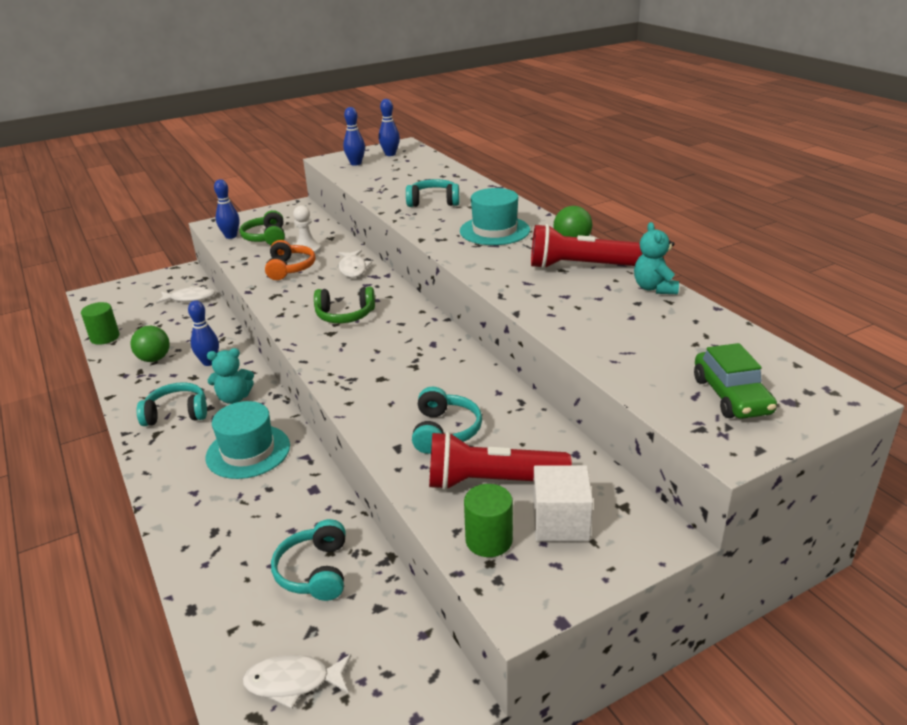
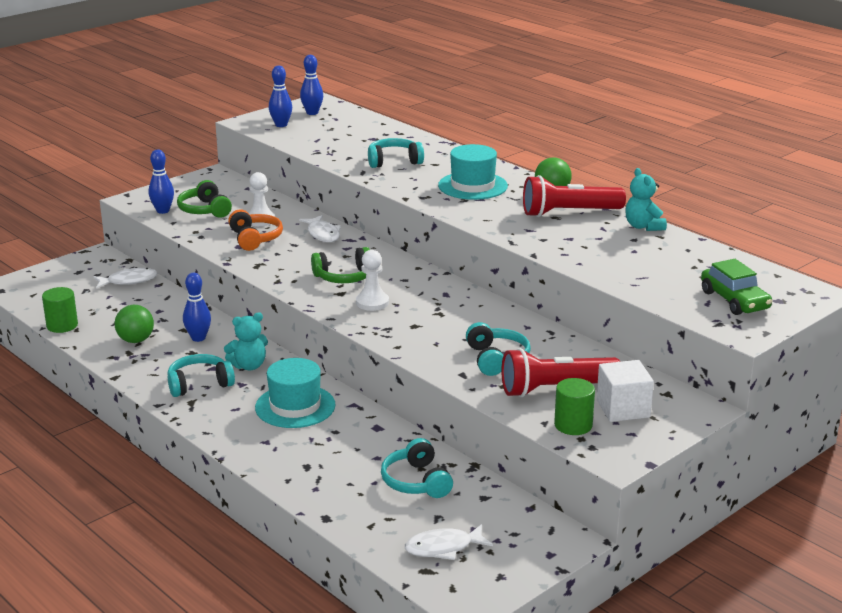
camera: 15 degrees left, 5 degrees down
none -> white pawn [356,250,389,311]

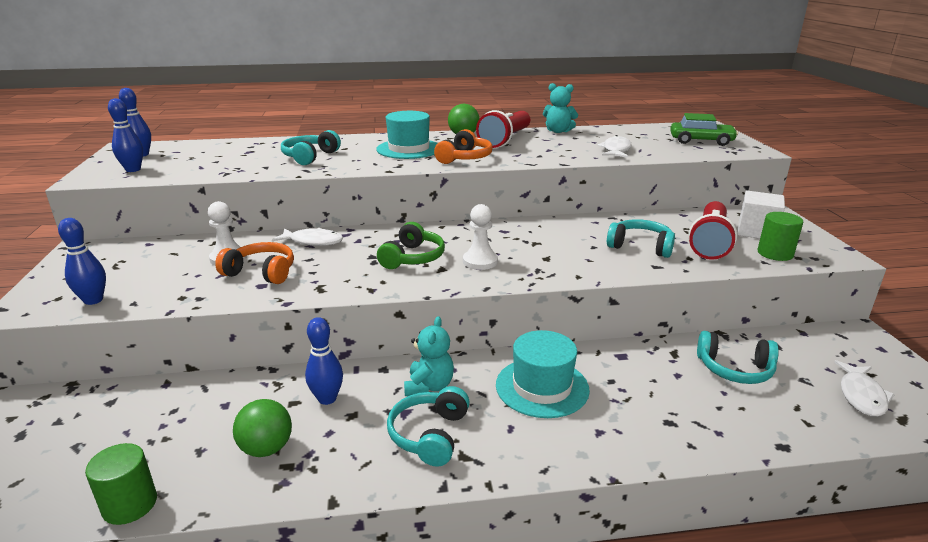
camera: 55 degrees left, 0 degrees up
white fish [93,268,158,289] -> white fish moved to [597,135,632,158]
green headphones [177,180,232,218] -> none
none -> orange headphones [434,129,492,164]

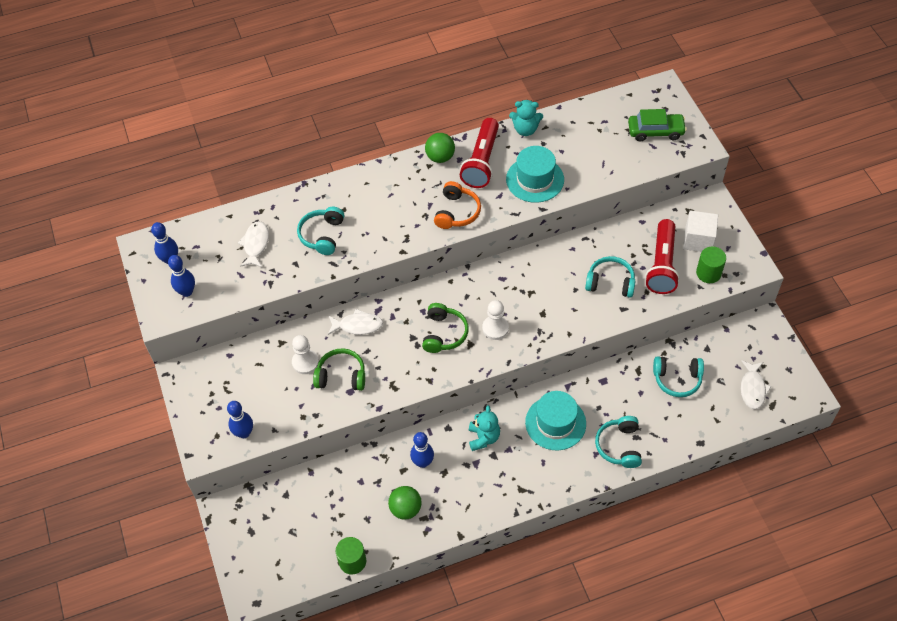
camera: 10 degrees left, 30 degrees up
orange headphones [215,242,294,284] -> green headphones [313,348,365,391]
turquoise hat [376,111,438,159] -> turquoise hat moved to [506,146,564,203]
turquoise headphones [387,386,470,467] -> turquoise headphones moved to [595,416,642,468]
white fish [597,135,632,158] -> white fish moved to [238,221,269,267]

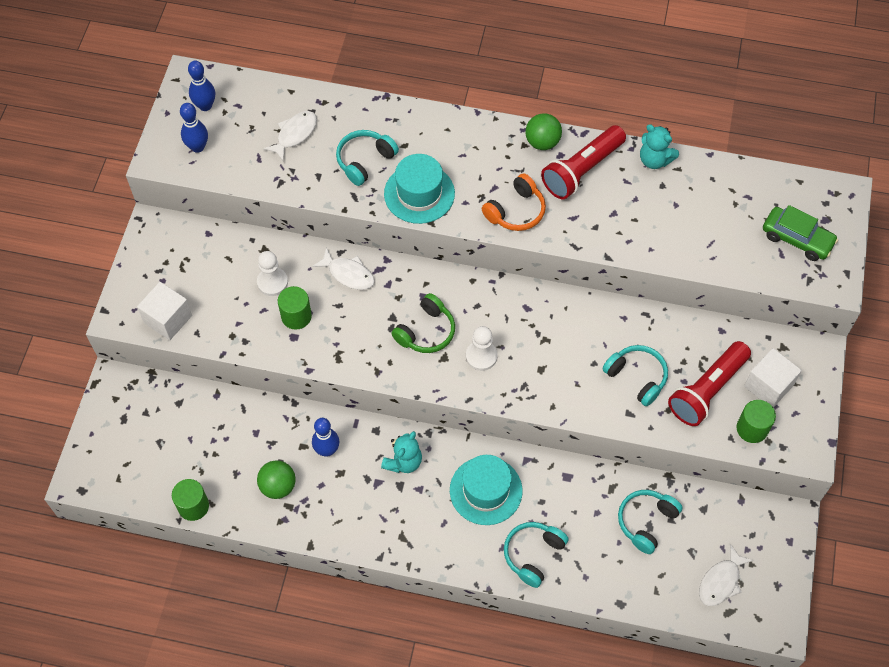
camera: 30 degrees right, 5 degrees up
blue bowling pin [227,401,253,438] -> white cube [137,282,192,340]
green headphones [313,348,365,391] -> green cylinder [278,286,312,330]
turquoise hat [506,146,564,203] -> turquoise hat moved to [384,154,455,224]
turquoise headphones [653,356,704,397] -> turquoise headphones turned 90 degrees clockwise [618,490,683,554]

